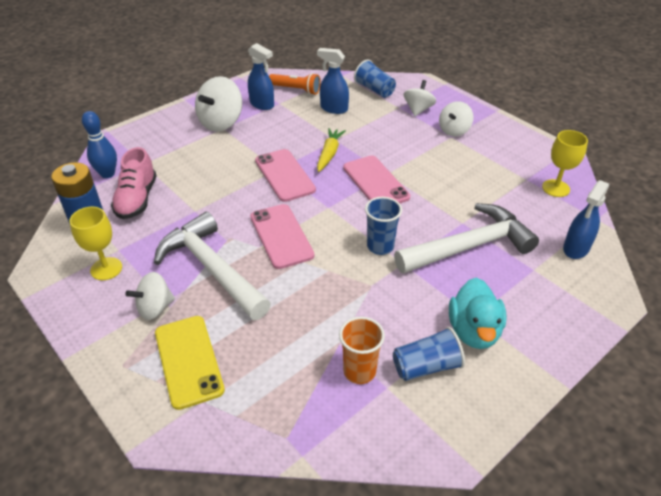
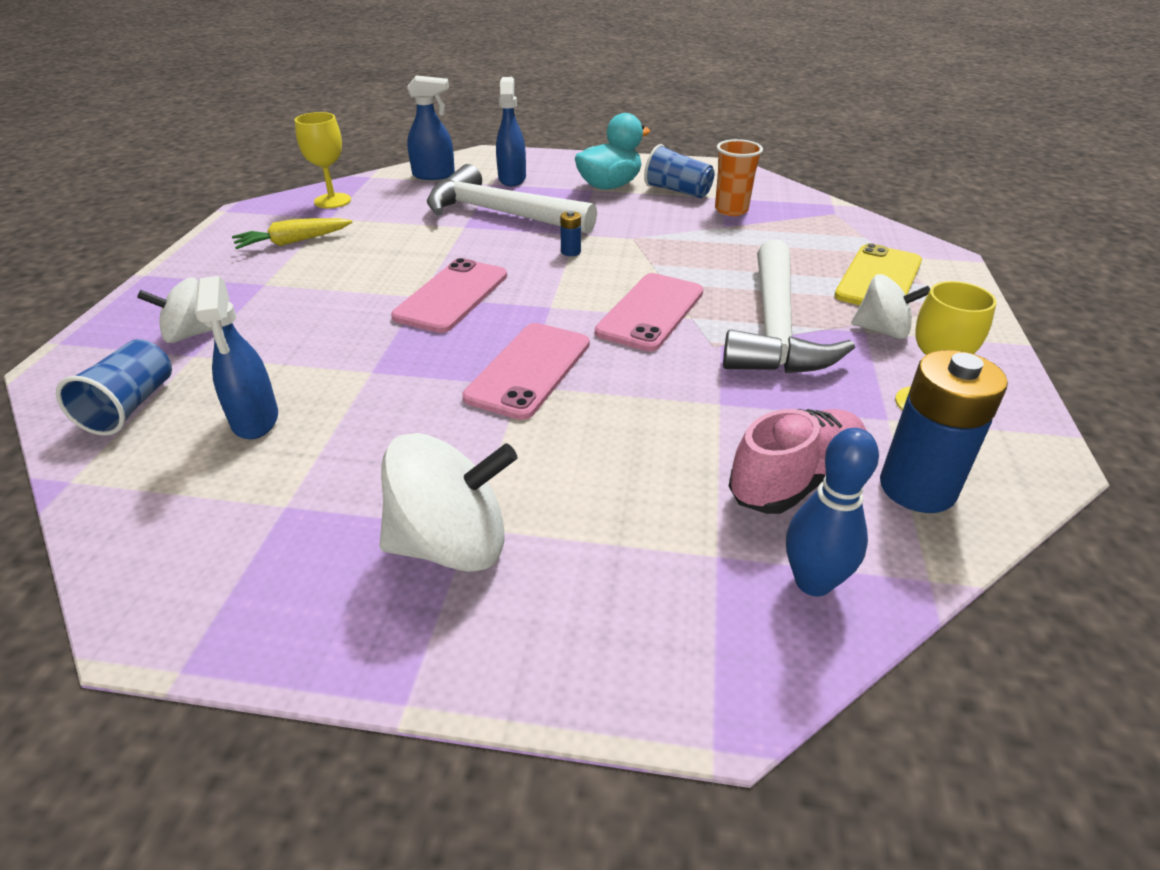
camera: 130 degrees left, 5 degrees down
blue spray bottle [248,43,274,110] -> blue spray bottle moved to [496,77,526,186]
orange flashlight [269,73,320,95] -> none
yellow carrot [317,128,345,172] -> yellow carrot moved to [232,218,352,249]
blue cup [365,197,402,255] -> blue battery [560,211,581,256]
white spinning top [439,101,474,137] -> none

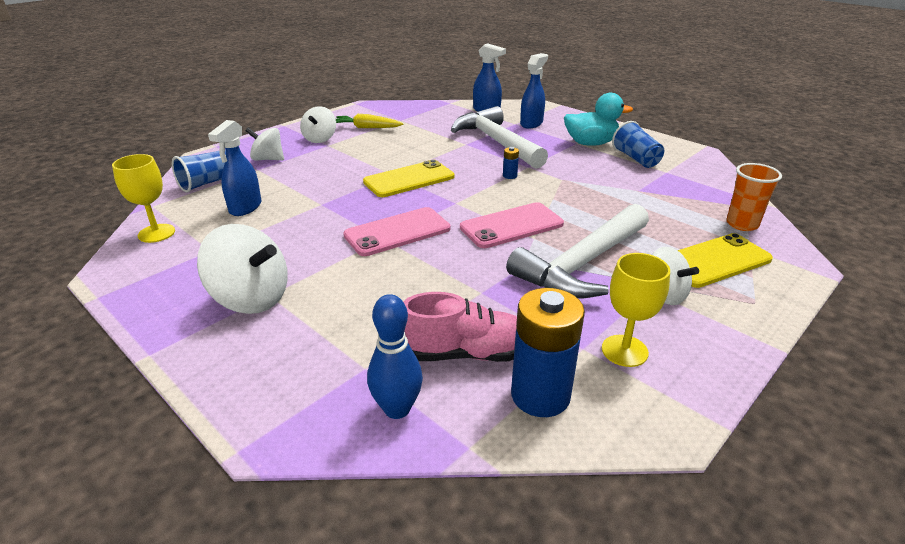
camera: 35 degrees right, 5 degrees down
yellow goblet [295,112,351,208] -> yellow goblet moved to [112,154,175,243]
pink phone [391,258,507,333] -> yellow phone [363,160,454,197]
orange cup [715,139,763,216] -> orange cup moved to [726,163,782,231]
none -> white spinning top [300,106,336,143]

